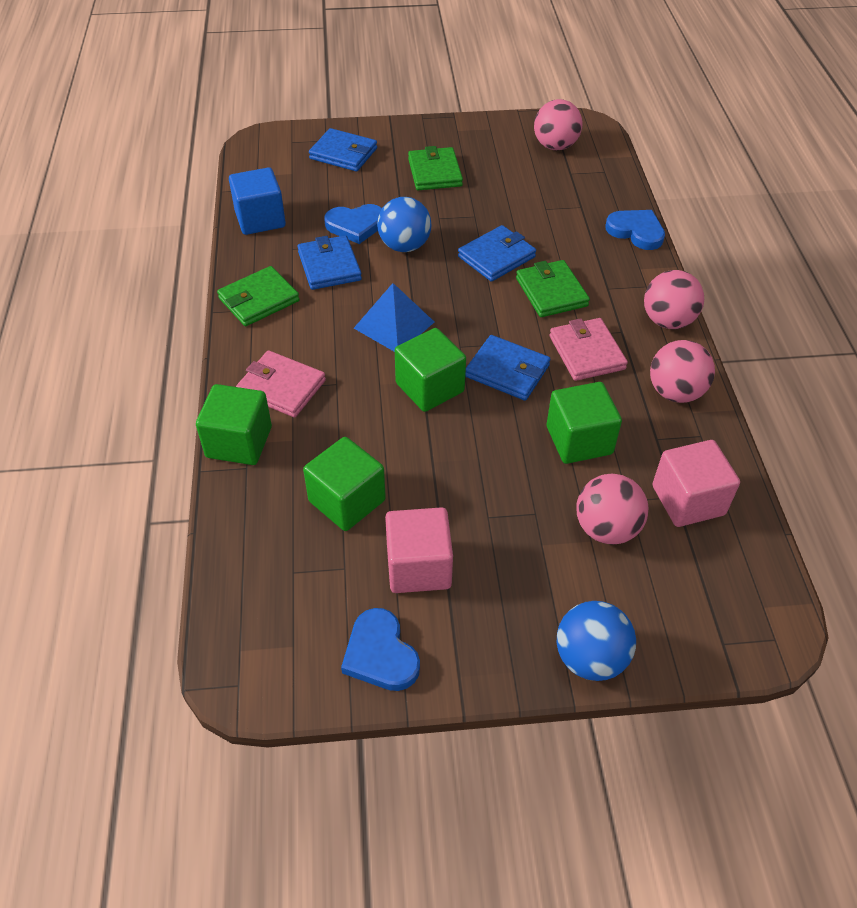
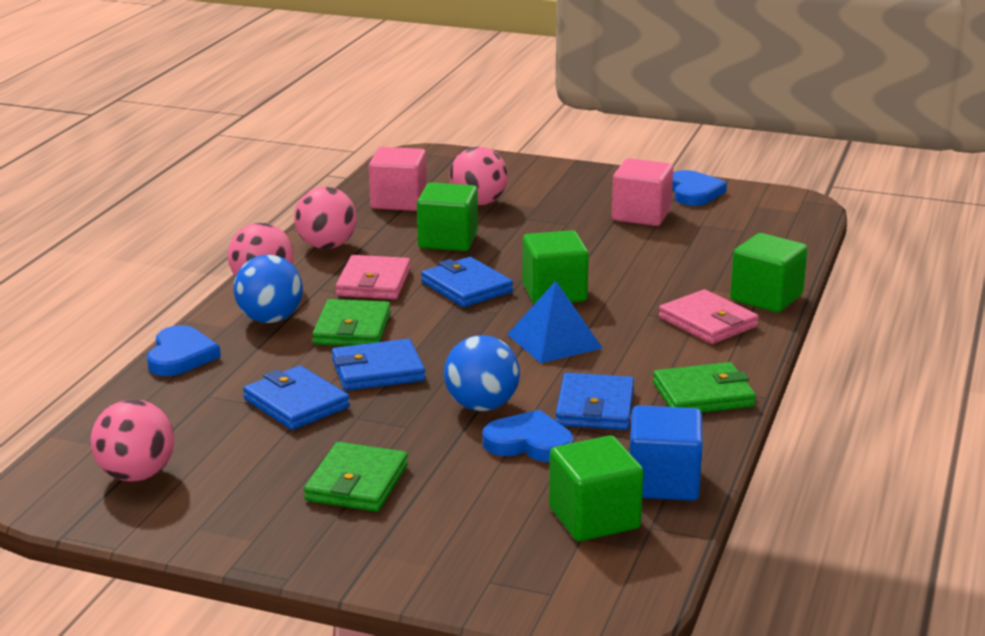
camera: 155 degrees left, 25 degrees down
green cube [303,437,386,531] -> green cube moved to [549,435,644,541]
blue wallet [309,128,377,171] -> blue wallet moved to [243,366,350,430]
blue ball [557,601,636,681] -> blue ball moved to [234,254,303,323]
blue heart [605,210,665,250] -> blue heart turned 150 degrees counterclockwise [147,325,221,376]

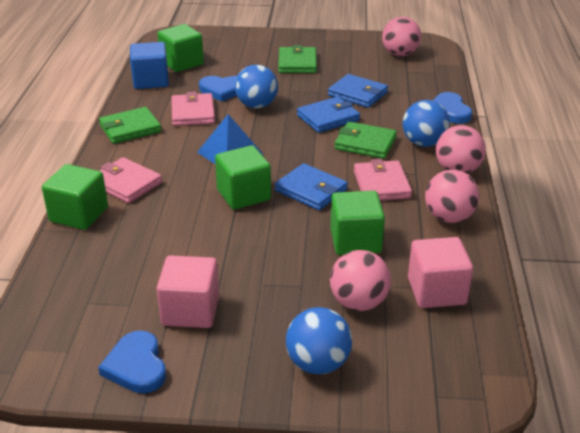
camera: 165 degrees right, 10 degrees up
green wallet [312,299,391,346] -> green wallet turned 60 degrees counterclockwise [335,122,397,159]
blue wallet [556,373,634,430] -> pink wallet [171,92,215,126]
none -> blue ball [286,307,352,374]

